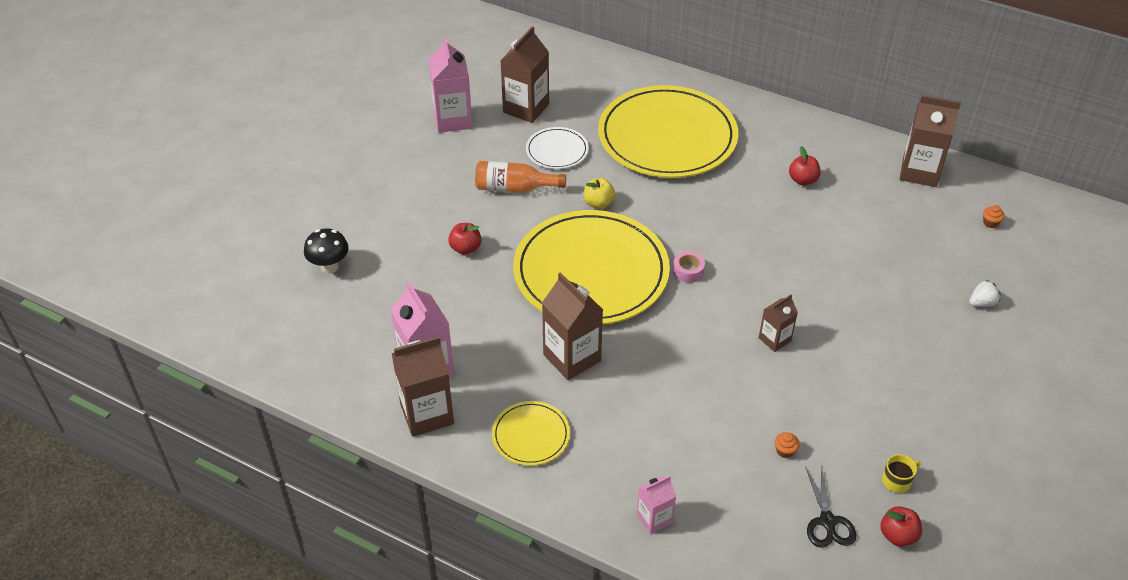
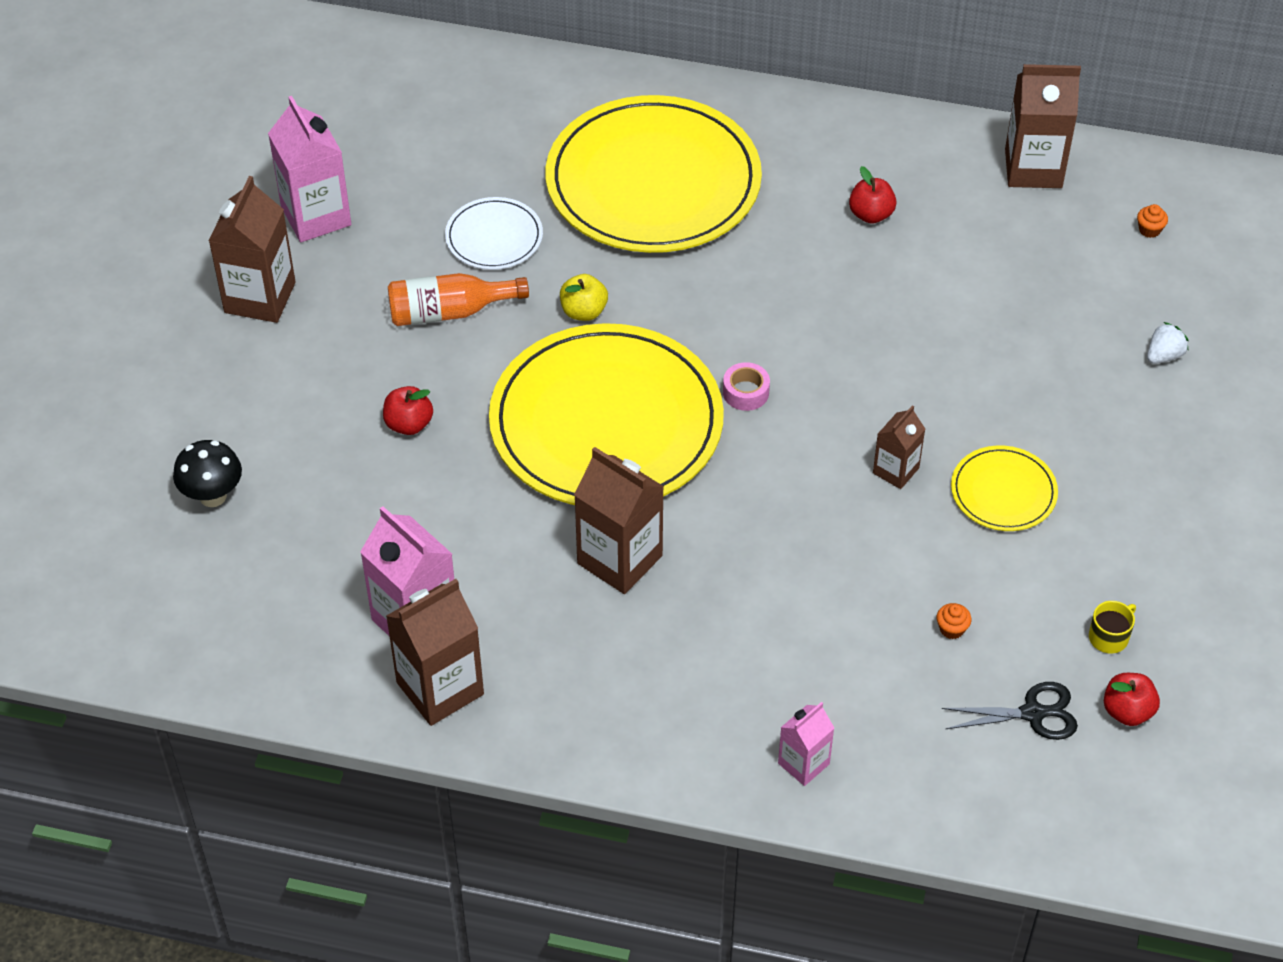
camera: 15 degrees left, 5 degrees up
yellow plate [492,401,570,466] -> yellow plate moved to [951,445,1058,531]
brown carton [500,26,549,123] -> brown carton moved to [209,176,296,323]
black scissors [805,464,856,548] -> black scissors turned 75 degrees counterclockwise [942,682,1078,740]

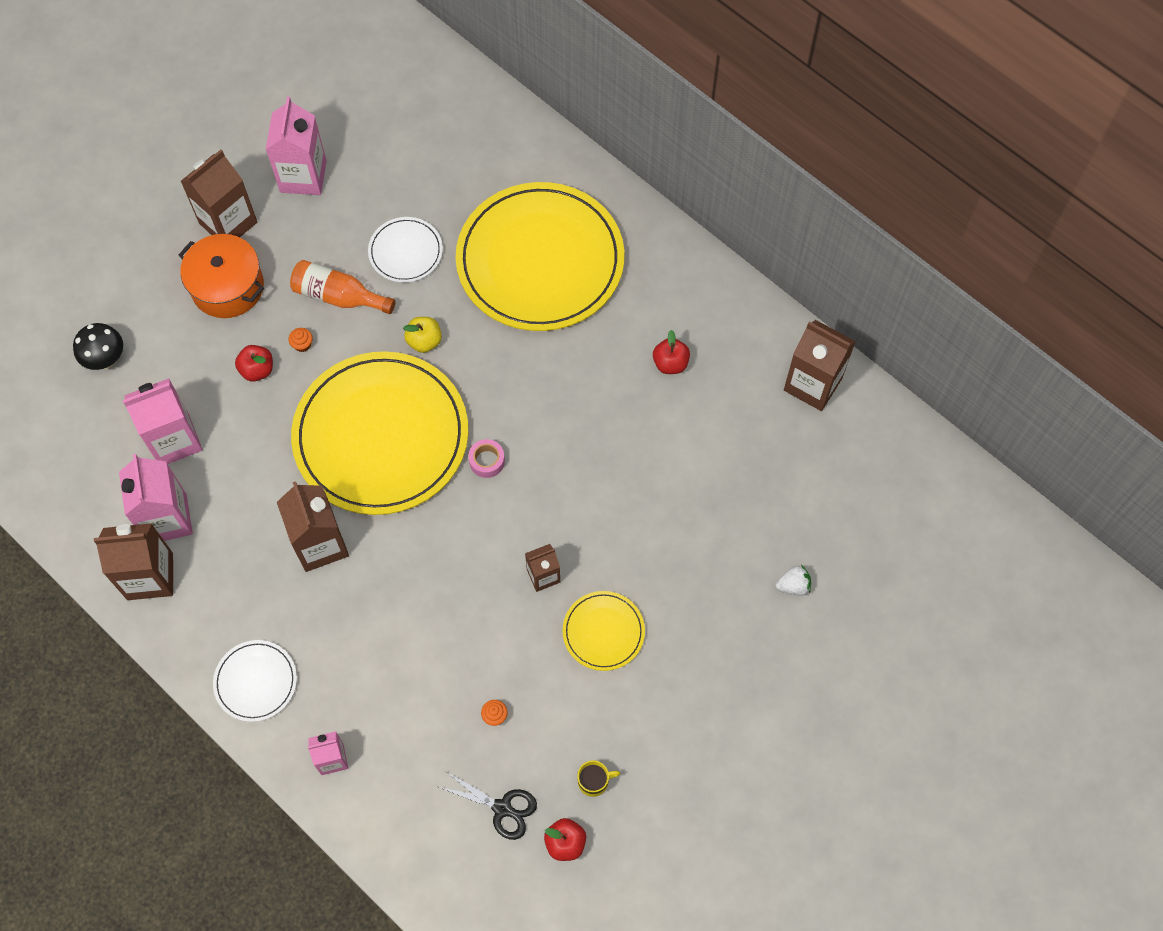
camera: 30 degrees right, 15 degrees up
orange cupcake [1137,204,1168,238] -> orange cupcake moved to [289,328,313,352]
none -> pink carton [123,378,202,464]
none -> orange pot [179,234,264,318]
none -> white plate [213,640,297,722]

